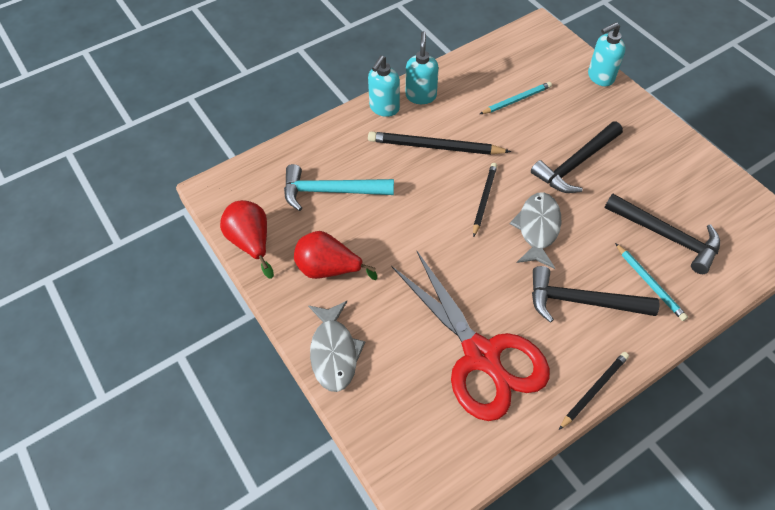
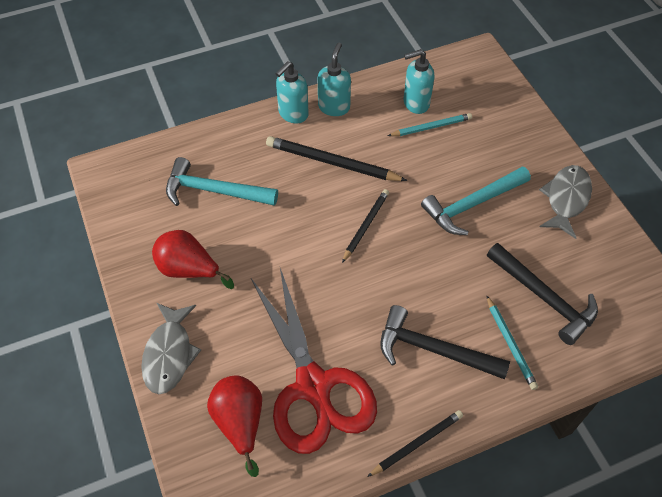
camera: 10 degrees right, 0 degrees up
red pear [220,200,274,279] -> red pear moved to [207,375,262,477]
grey fish [510,192,561,269] -> grey fish moved to [539,165,592,239]
black hammer [531,121,623,193] -> turquoise hammer [421,166,531,235]
turquoise soap dispenser [588,22,625,86] -> turquoise soap dispenser moved to [404,49,434,114]

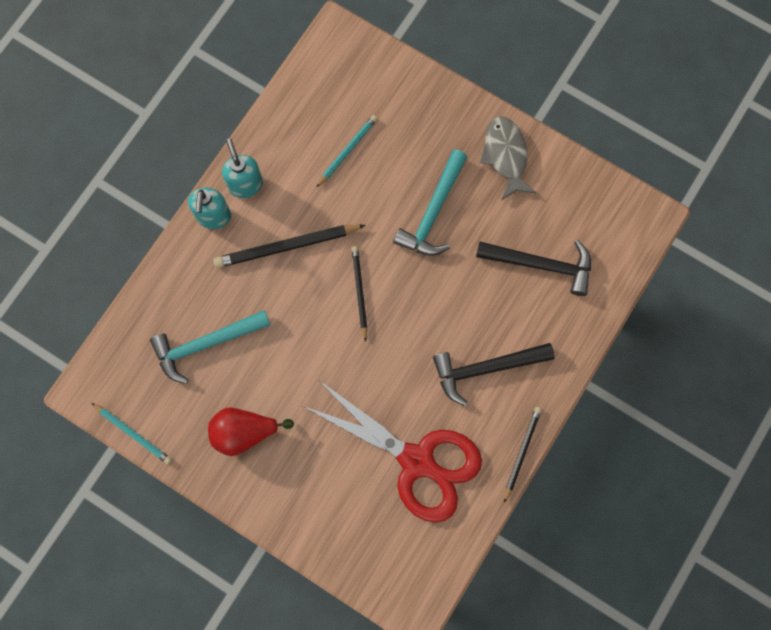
camera: 35 degrees left, 20 degrees up
grey fish [141,303,201,394] -> none
red pear [207,375,262,477] -> none
turquoise soap dispenser [404,49,434,114] -> none
turquoise pencil [486,295,538,390] -> turquoise pencil moved to [92,403,172,464]

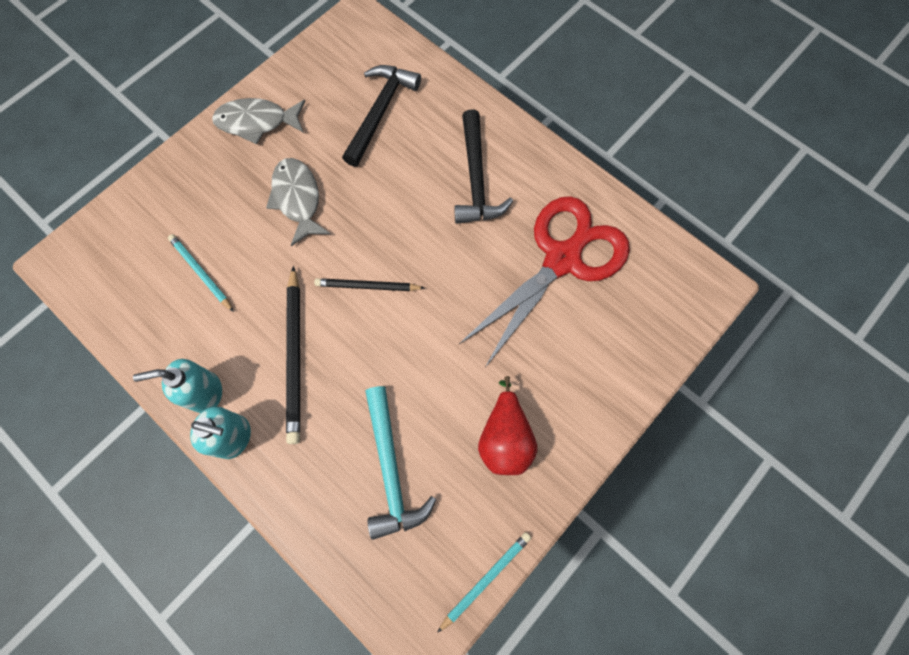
camera: 80 degrees left, 5 degrees down
turquoise hammer [393,149,467,256] -> grey fish [266,158,330,246]
black pencil [504,407,542,503] -> none

